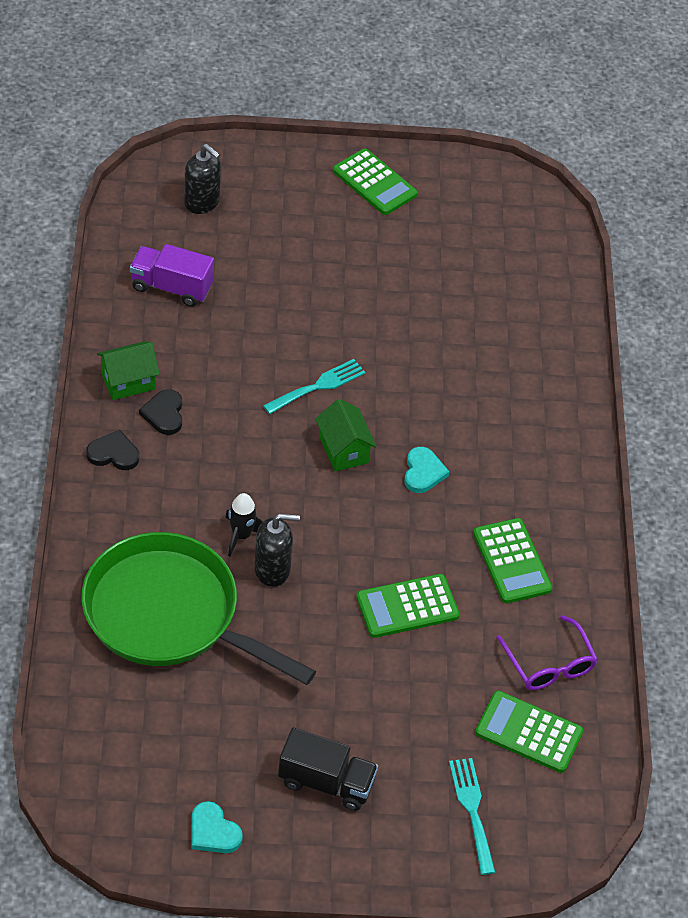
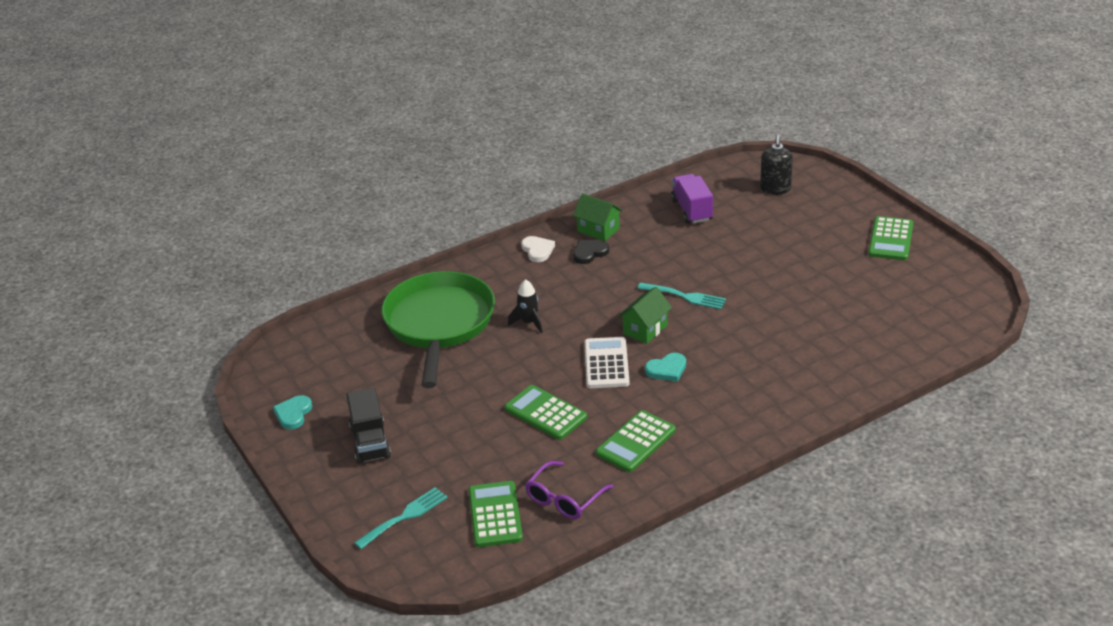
camera: 65 degrees right, 15 degrees down
black heart [86,430,139,470] -> white heart [521,236,555,262]
black soap dispenser [254,513,300,587] -> none
none -> white calculator [584,337,629,388]

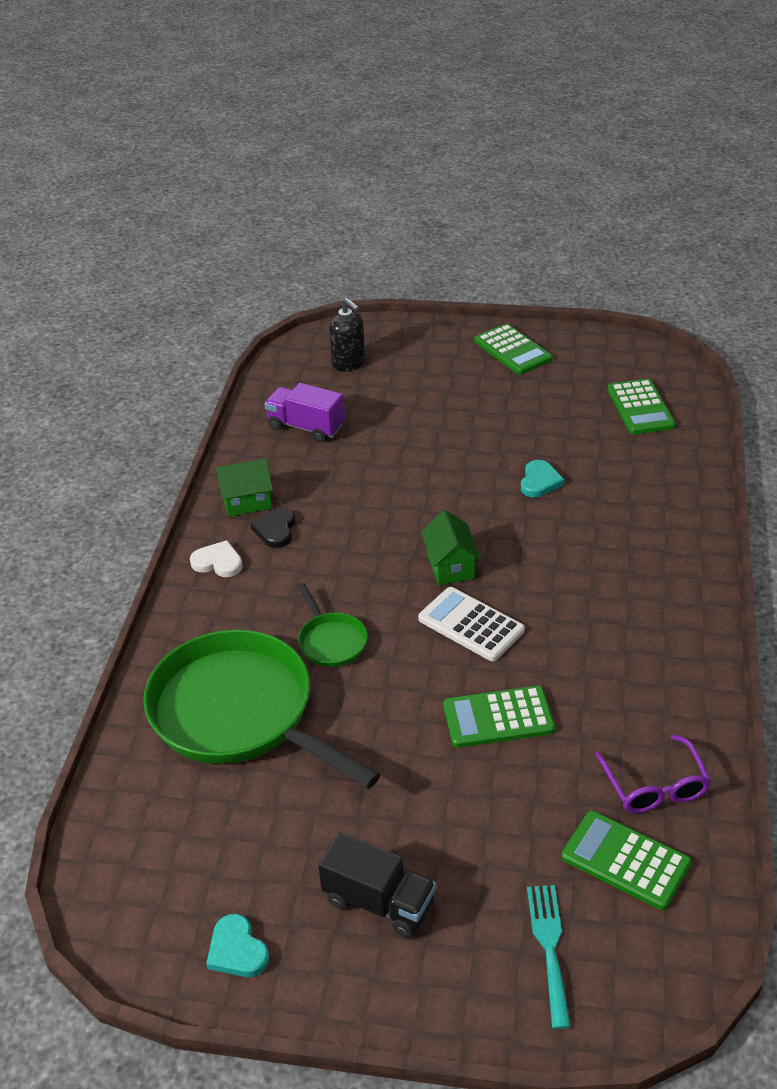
camera: 50 degrees left, 5 degrees up
black rocket [508,279,543,333] -> green pan [297,583,368,667]
green calculator [596,410,676,472] -> green calculator moved to [607,379,675,435]
turquoise fork [637,283,726,309] -> none
turquoise heart [645,353,686,382] -> turquoise heart moved to [521,460,565,497]

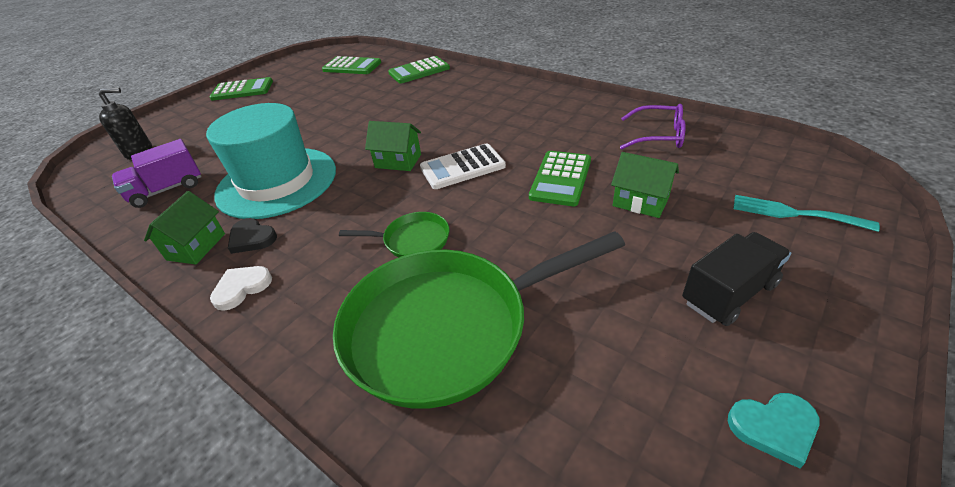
camera: 60 degrees left, 0 degrees up
turquoise heart [521,460,565,497] -> none
green calculator [561,811,691,910] -> green calculator moved to [388,56,450,84]
none -> turquoise hat [206,103,336,219]
none -> green house [611,152,679,218]

